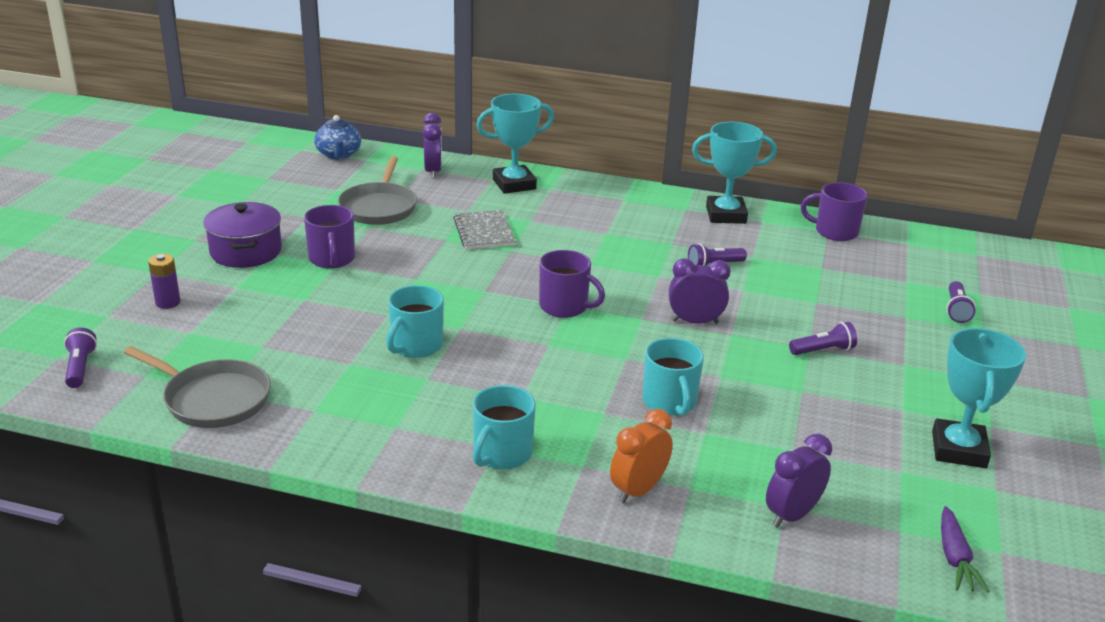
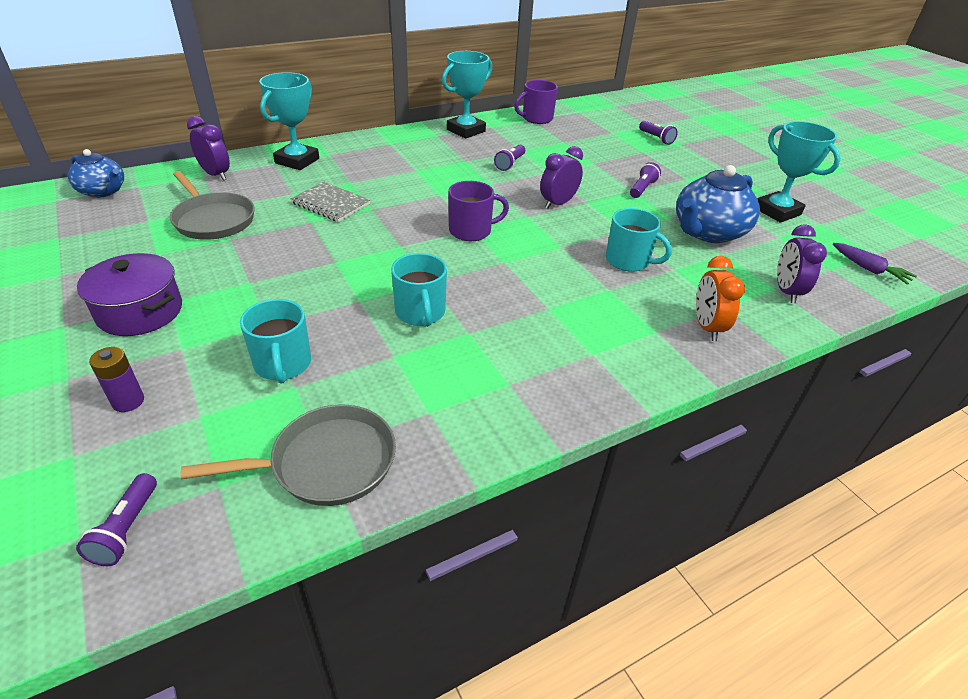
camera: 45 degrees left, 10 degrees up
purple flashlight [64,327,97,388] -> purple flashlight turned 120 degrees counterclockwise [76,473,157,566]
purple mug [304,205,355,269] -> none
turquoise mug [473,385,536,469] -> turquoise mug moved to [240,299,311,383]
none -> blue teapot [676,165,760,243]

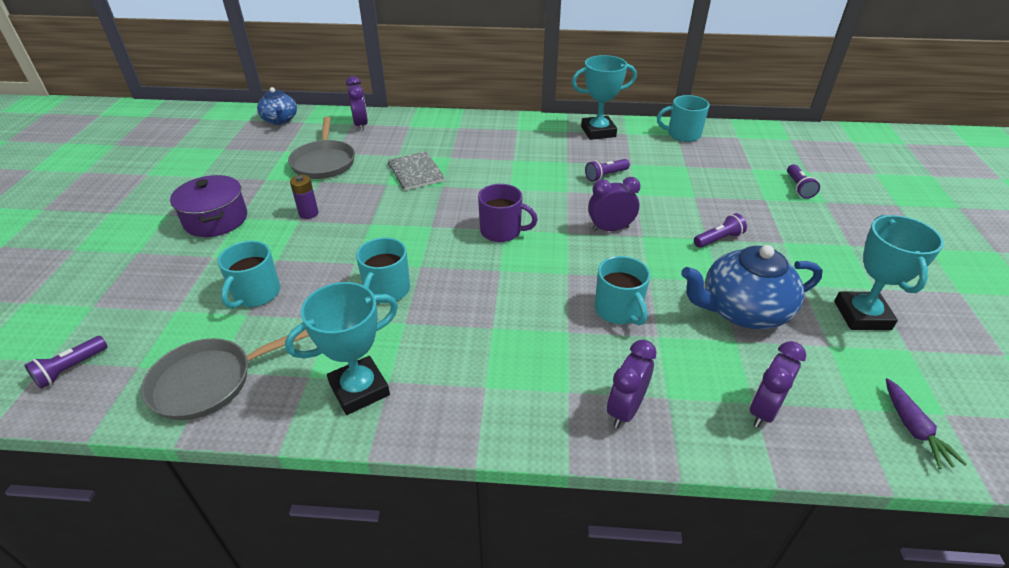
camera: 35 degrees right, 0 degrees up
purple battery [89,347,144,412] -> purple battery moved to [290,175,318,219]
grey pan [181,405,396,506] -> grey pan turned 135 degrees clockwise [141,329,309,420]
turquoise trophy [259,72,319,170] -> turquoise trophy moved to [285,282,398,415]
purple mug [514,80,558,124] -> turquoise mug [657,95,710,142]
orange clock [696,256,745,341] -> purple clock [607,340,656,428]

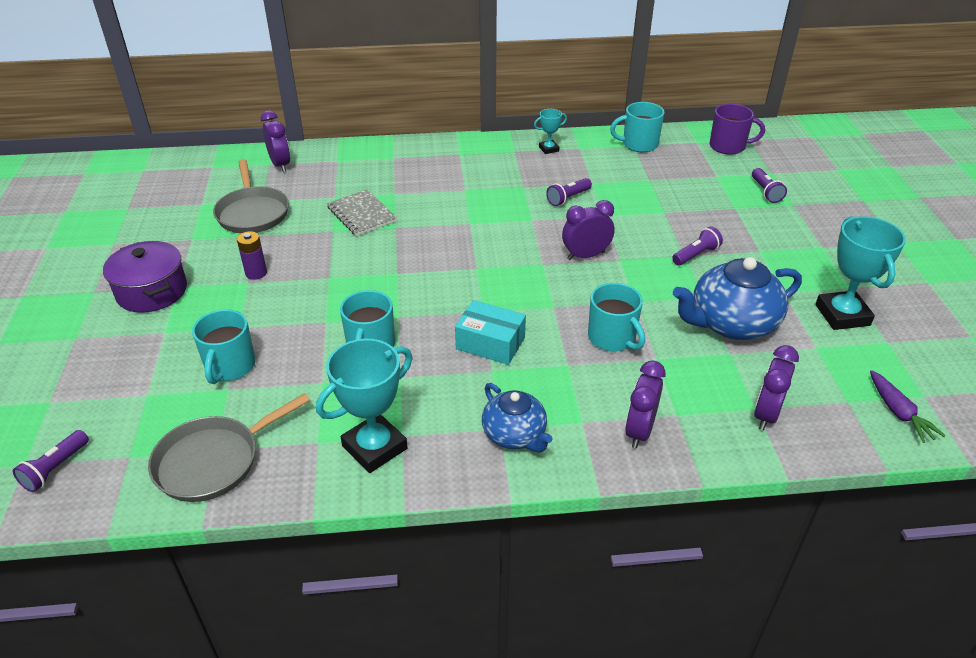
camera: 10 degrees left, 0 degrees up
blue teapot [257,87,297,125] -> blue teapot moved to [482,383,553,453]
purple mug [478,184,538,242] -> purple mug moved to [709,104,765,155]
turquoise trophy [571,55,637,140] -> turquoise trophy [534,109,567,154], size x0.50
none -> turquoise box [455,300,526,365]

